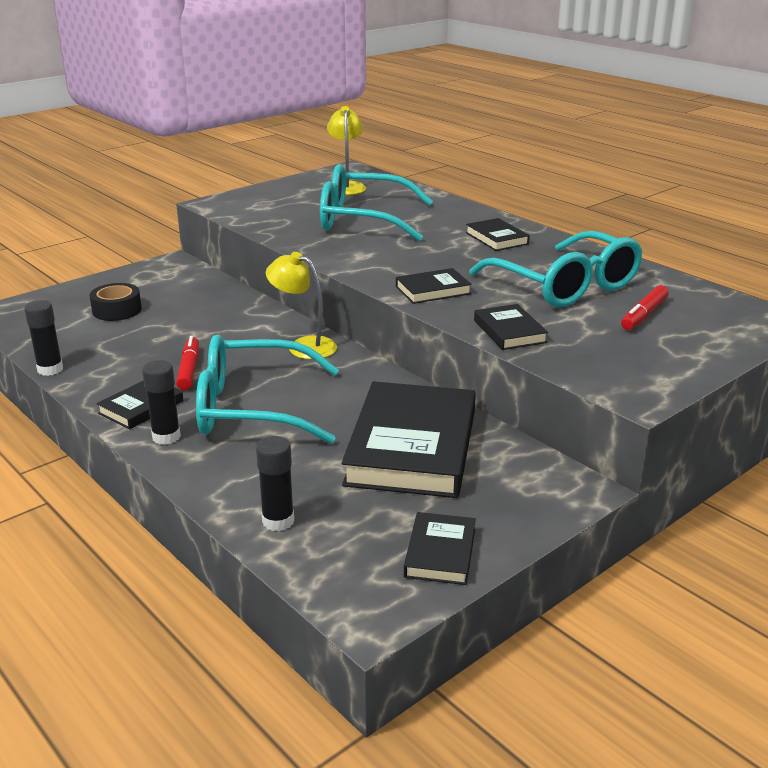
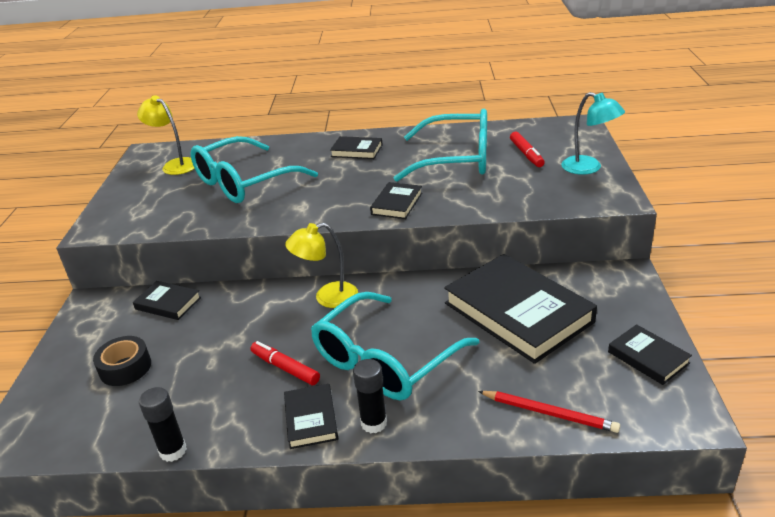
camera: 45 degrees left, 5 degrees up
black glue stick [256,436,294,531] -> red pencil [478,391,620,433]
black book [474,304,548,350] -> black book moved to [133,281,201,320]
none -> turquoise lamp [561,92,625,175]

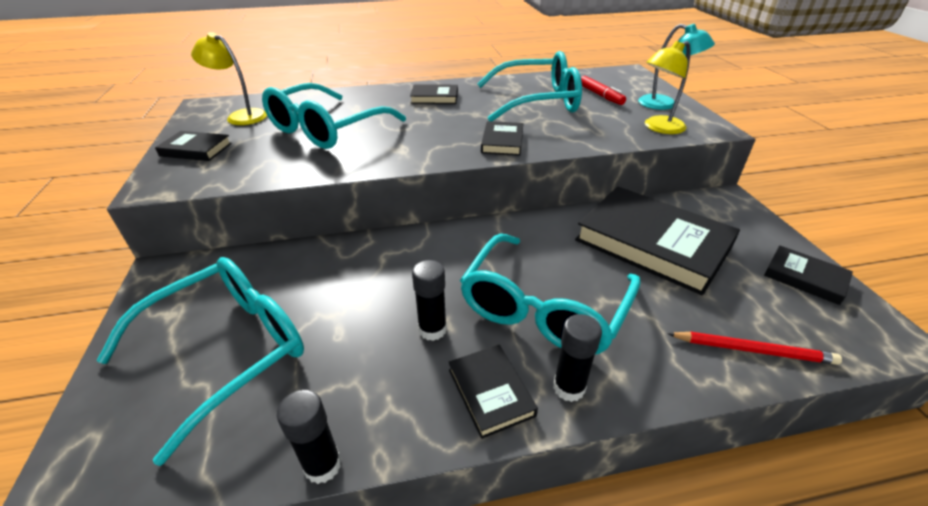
camera: 15 degrees left, 5 degrees up
black tape [93,336,151,386] -> turquoise glasses [96,257,304,466]
black book [133,281,201,320] -> black book moved to [155,131,232,161]
red marker [250,341,320,385] -> black glue stick [412,260,447,341]
yellow lamp [285,223,358,308] -> yellow lamp moved to [645,41,691,134]

